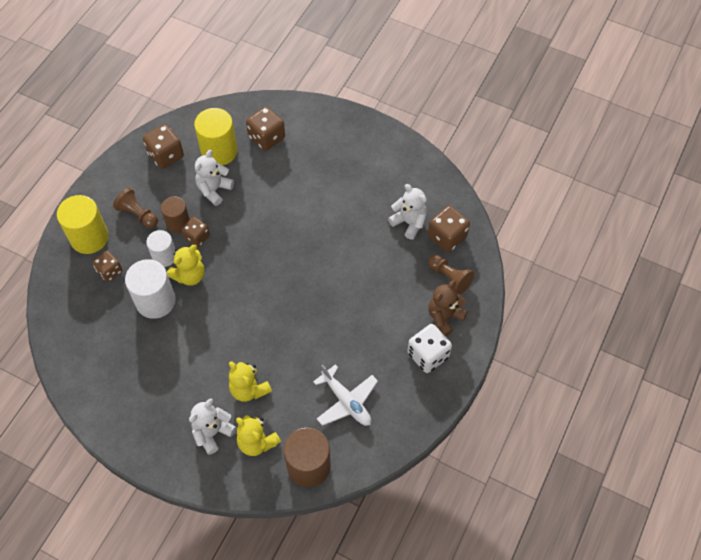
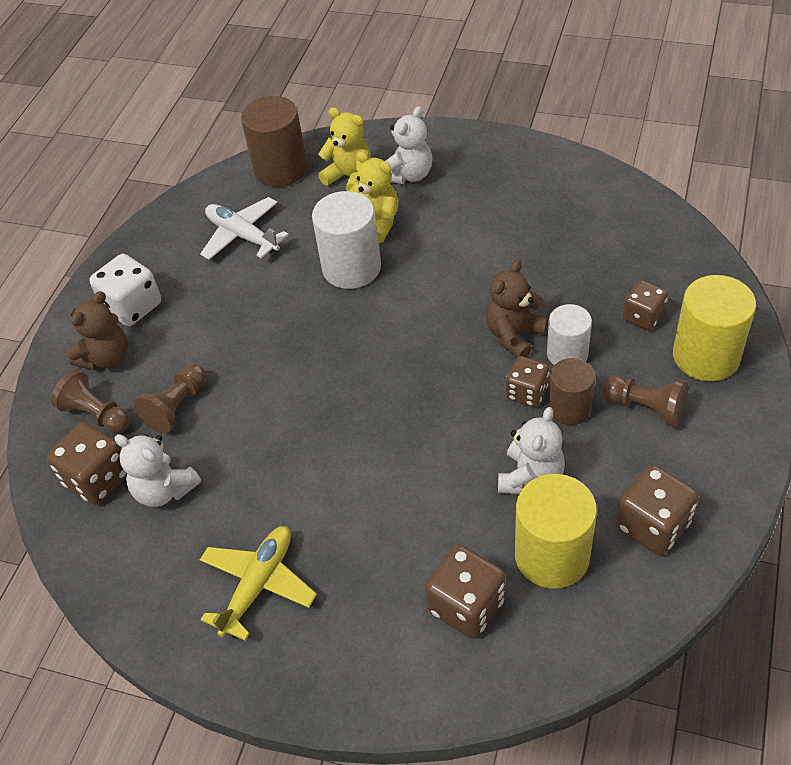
camera: 175 degrees right, 10 degrees down
white cylinder [125,259,176,319] -> white cylinder moved to [312,191,381,289]
yellow teddy bear [167,245,205,286] -> brown teddy bear [486,260,548,357]
none -> brown pawn [134,364,207,434]
none -> yellow plane [200,526,317,641]

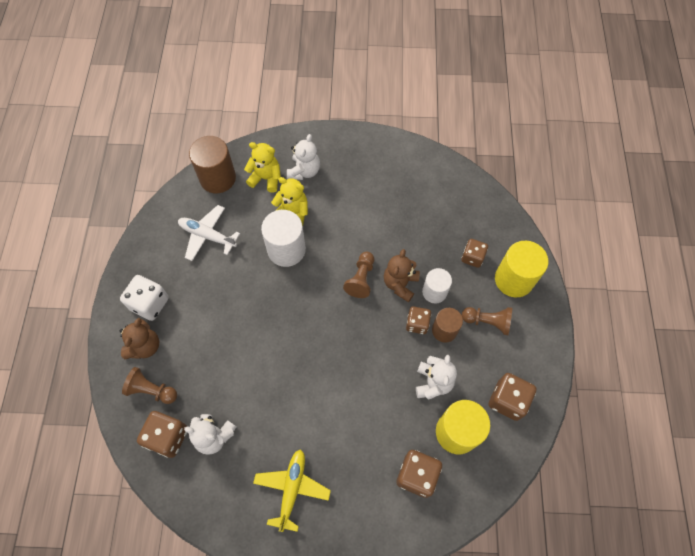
camera: 20 degrees left, 15 degrees up
brown pawn [134,364,207,434] -> brown pawn moved to [343,252,374,298]

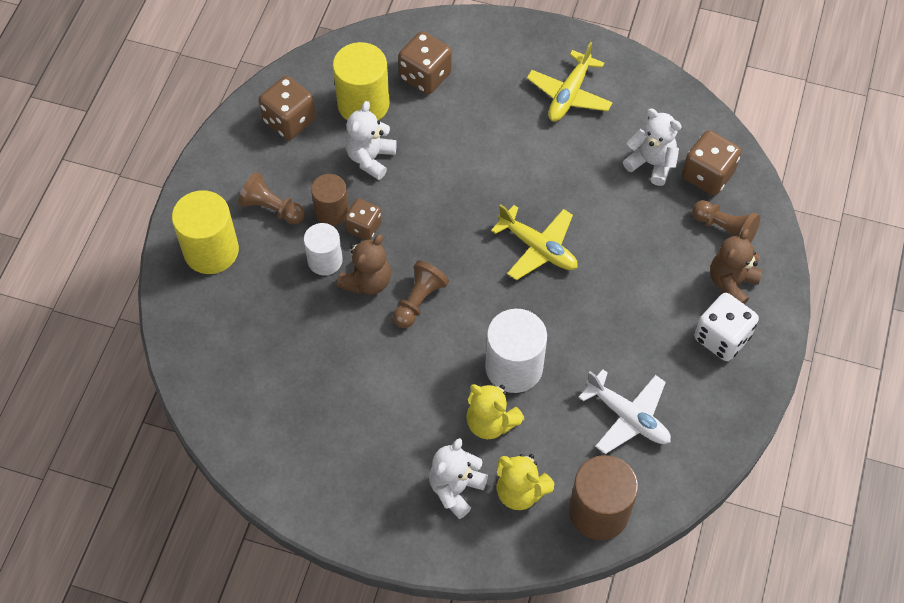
camera: 165 degrees left, 5 degrees down
brown dice [461,239,488,268] -> none
none -> yellow plane [491,204,578,280]

